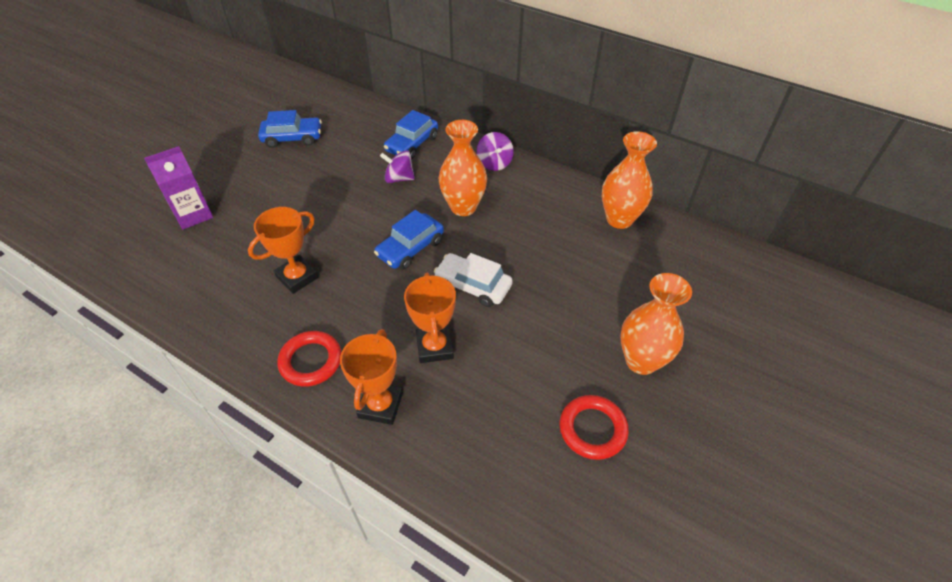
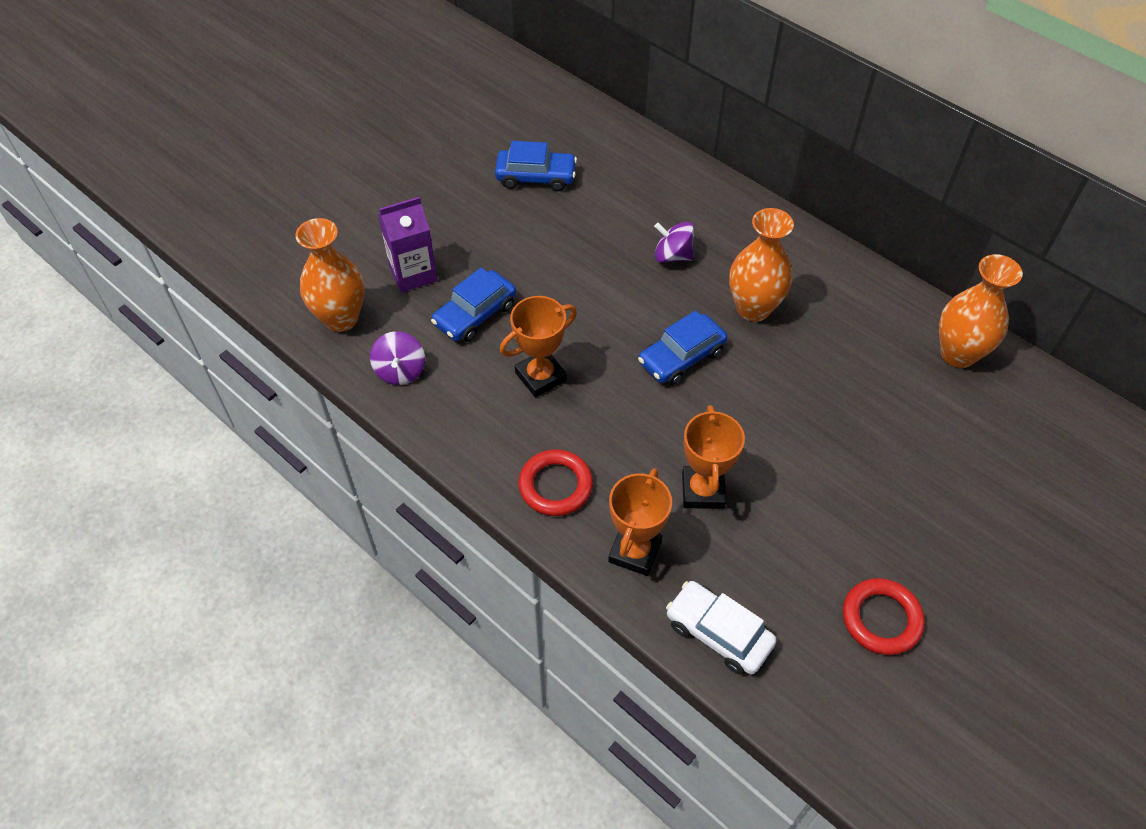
camera: 10 degrees right, 5 degrees up
blue car [384,110,438,159] -> blue car moved to [431,267,516,342]
white car [434,253,513,307] -> white car moved to [666,581,776,675]
purple spinning top [477,132,514,171] -> purple spinning top moved to [370,331,425,385]
orange vase [620,273,692,375] -> orange vase moved to [295,218,365,332]

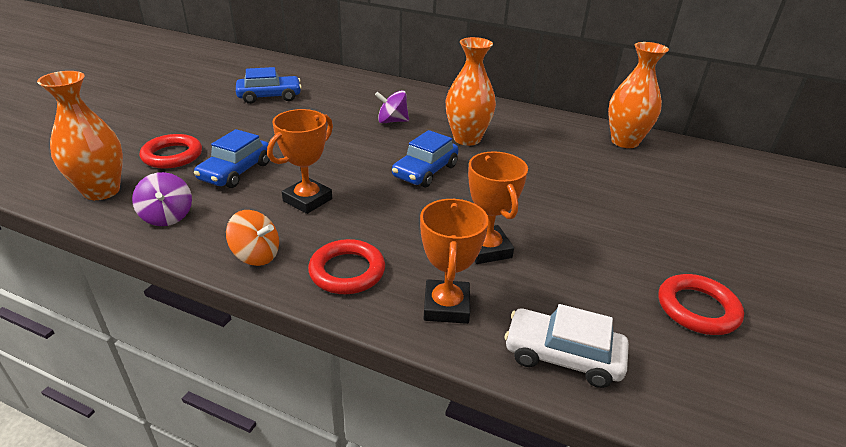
camera: 20 degrees left, 20 degrees down
purple carton [378,197,438,292] -> red ring [140,134,202,169]
none -> orange spinning top [226,210,279,266]

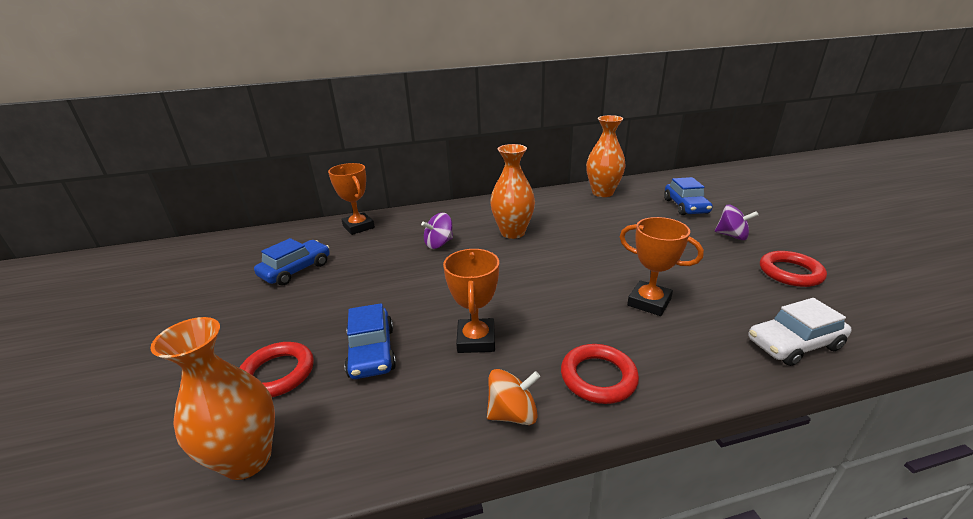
camera: 35 degrees left, 5 degrees down
purple spinning top [132,172,192,226] -> purple spinning top moved to [715,205,758,240]
blue car [392,130,459,187] -> blue car moved to [664,177,713,215]
orange trophy [420,199,489,324] -> orange trophy moved to [328,163,375,235]

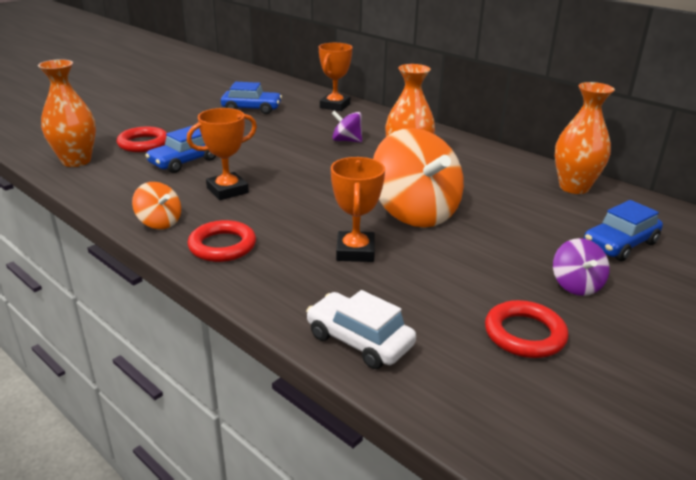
camera: 55 degrees right, 0 degrees up
none -> orange spinning top [373,128,464,227]

